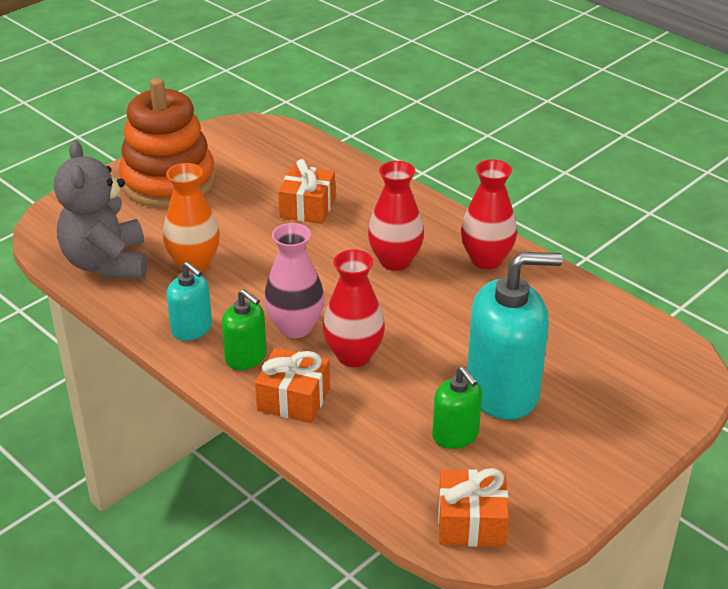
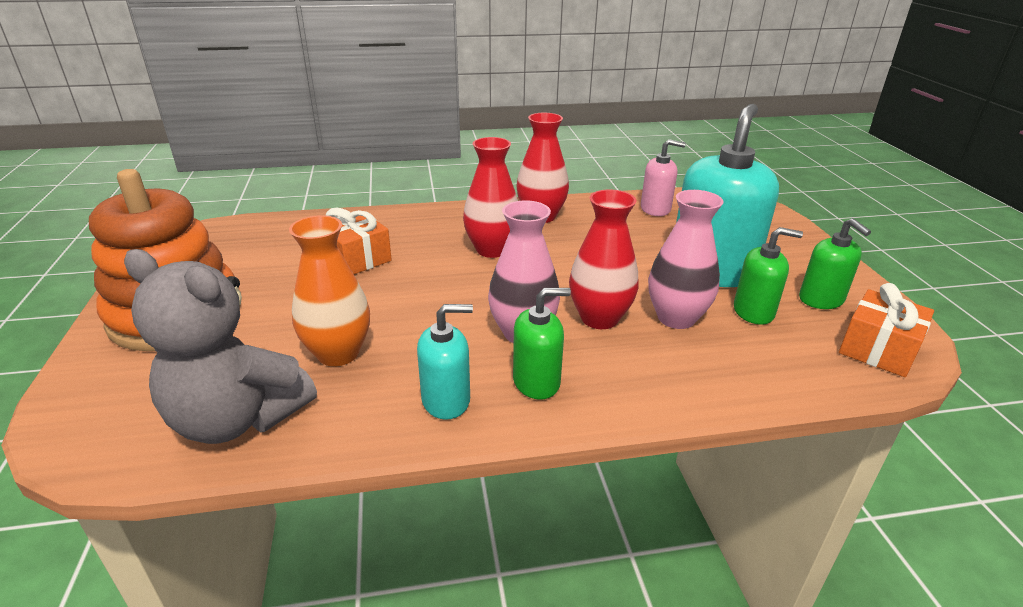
camera: 55 degrees left, 5 degrees down
orange gift [255,348,330,423] -> none
none -> pink soap dispenser [641,139,686,216]
none -> pink vase [648,190,724,329]
none -> green soap dispenser [799,218,871,309]

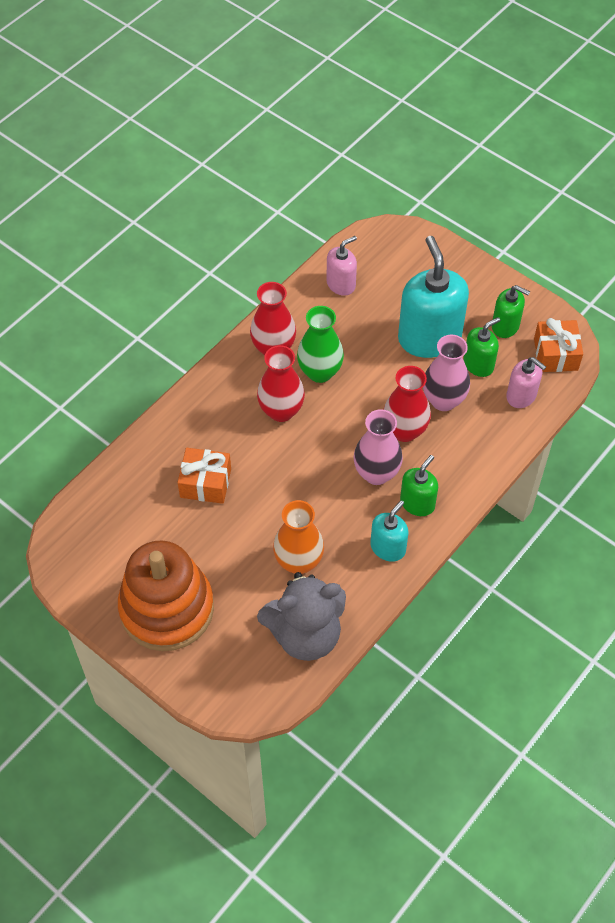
camera: 40 degrees left, 25 degrees up
none -> green vase [297,306,344,383]
none -> pink soap dispenser [506,357,546,408]

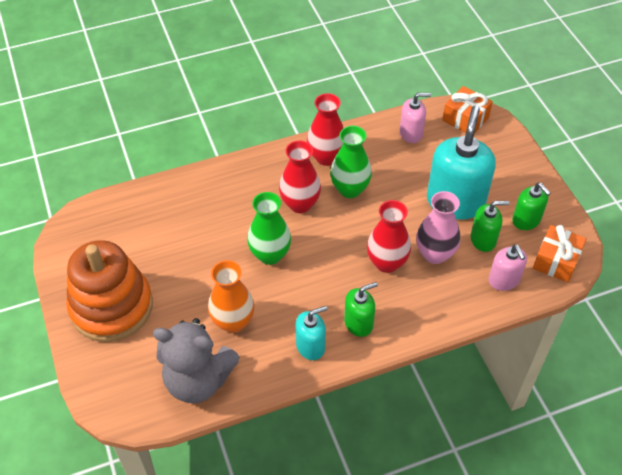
camera: 30 degrees right, 5 degrees down
orange gift [178,448,231,504] -> orange gift moved to [442,86,493,133]
pink vase [354,409,403,485] -> none
none -> green vase [247,192,291,265]

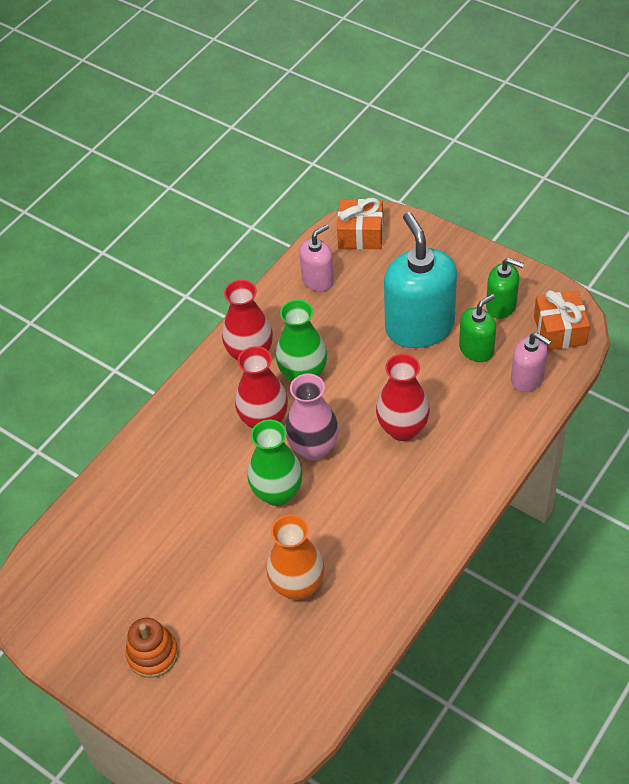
camera: 30 degrees left, 0 degrees up
orange stacking toy [66,240,153,342] -> orange stacking toy [125,618,178,678], size x0.48
grey teddy bear [153,318,240,403] -> none
turquoise soap dispenser [295,306,328,360] -> none
green soap dispenser [344,282,378,337] -> none
pink vase [416,191,460,264] -> pink vase moved to [285,374,339,460]

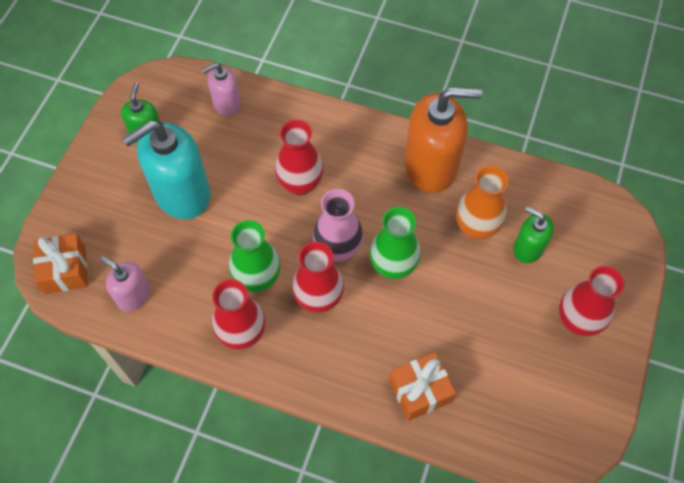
camera: 110 degrees left, 10 degrees up
orange stacking toy [125,618,178,678] -> red vase [559,266,625,336]
green soap dispenser [459,294,496,362] -> green soap dispenser moved to [513,207,554,263]
pink soap dispenser [511,332,551,392] -> pink soap dispenser turned 135 degrees counterclockwise [202,63,241,116]
orange gift [534,290,590,350] -> orange gift moved to [389,352,456,421]
none -> orange soap dispenser [405,87,482,193]

